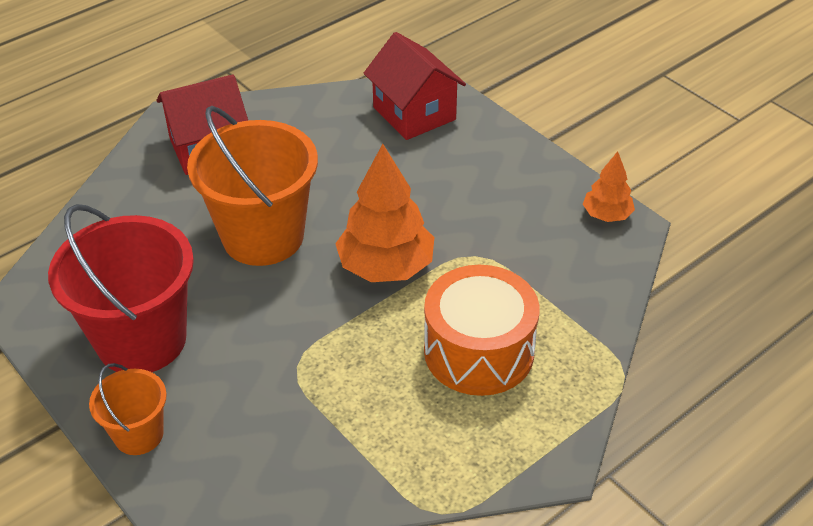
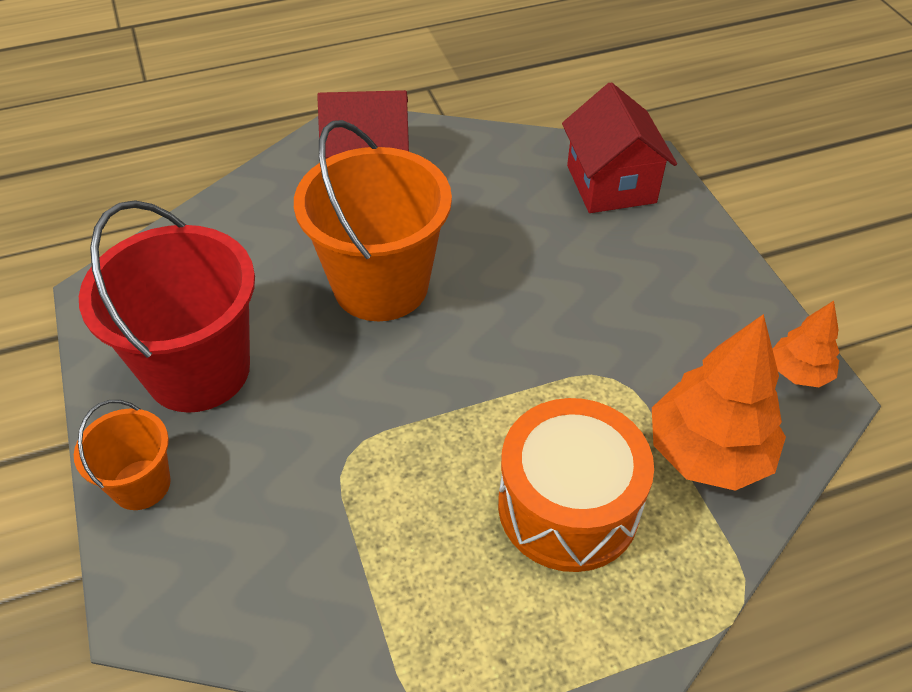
camera: 20 degrees right, 5 degrees up
orange tree [335,144,435,282] -> orange tree moved to [652,314,786,491]

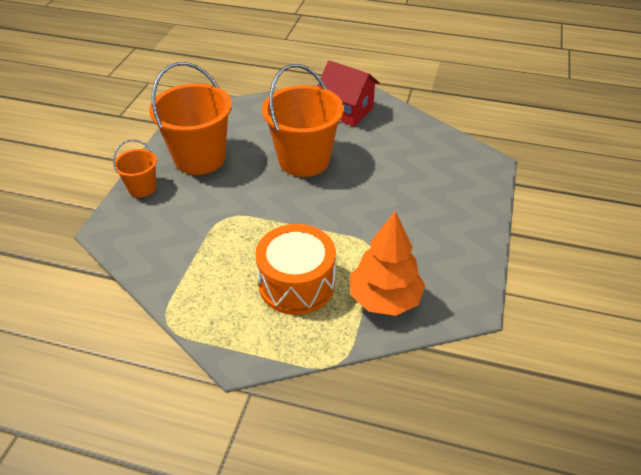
camera: 35 degrees right, 5 degrees down
red bucket [79,200,255,413] -> orange bucket [149,62,232,175]
red house [562,82,677,213] -> none
orange tree [772,301,840,387] -> none

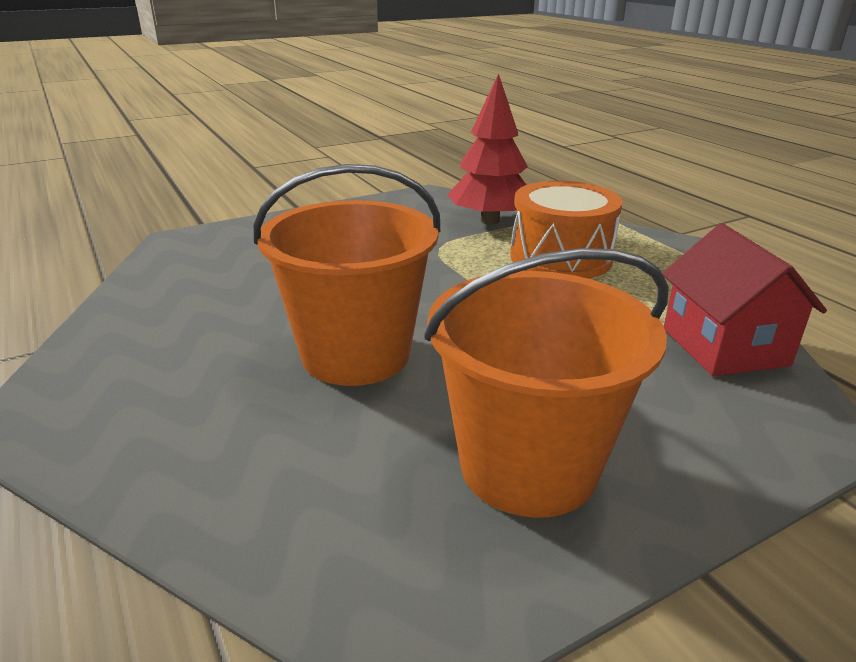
camera: 135 degrees left, 15 degrees down
orange bucket [113,140,157,197] -> none
red house [317,61,380,127] -> red house moved to [662,223,827,376]
orange tree [350,211,425,316] -> red tree [447,73,528,225]

